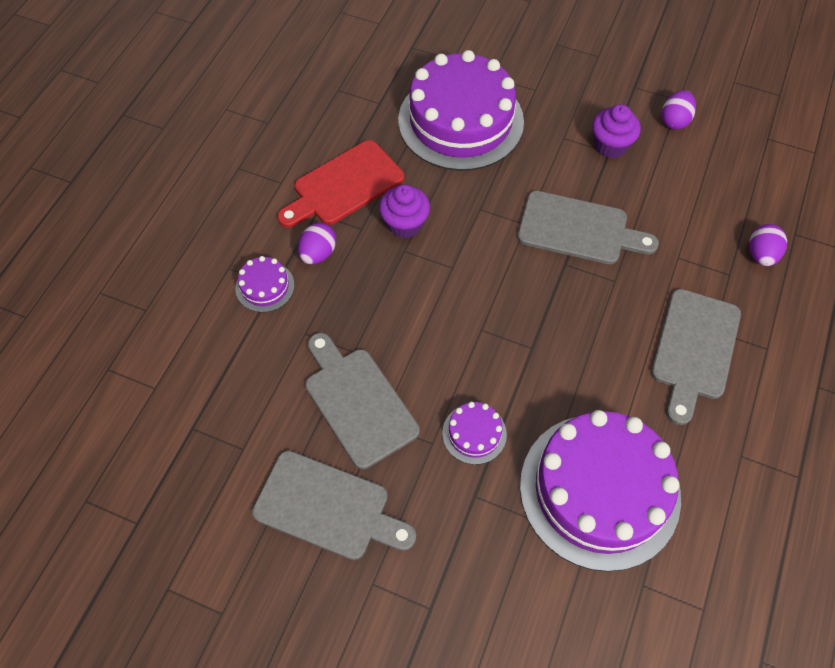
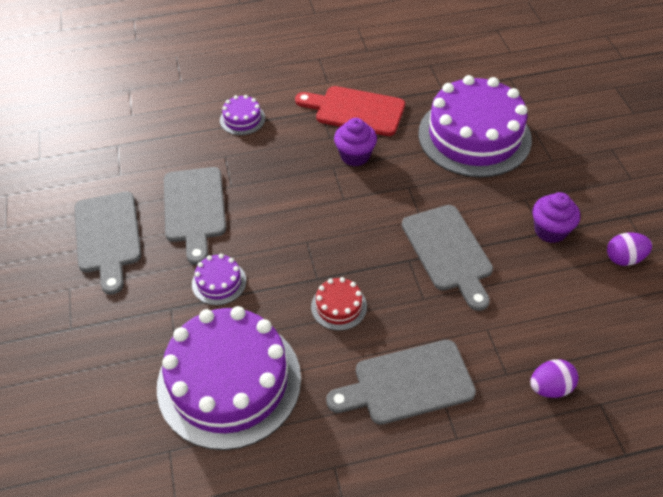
camera: 55 degrees right, 10 degrees down
purple egg [298,223,336,264] -> none
grey cutting board [305,333,419,469] -> grey cutting board turned 150 degrees clockwise [164,167,226,265]
none -> red cake [311,277,367,331]

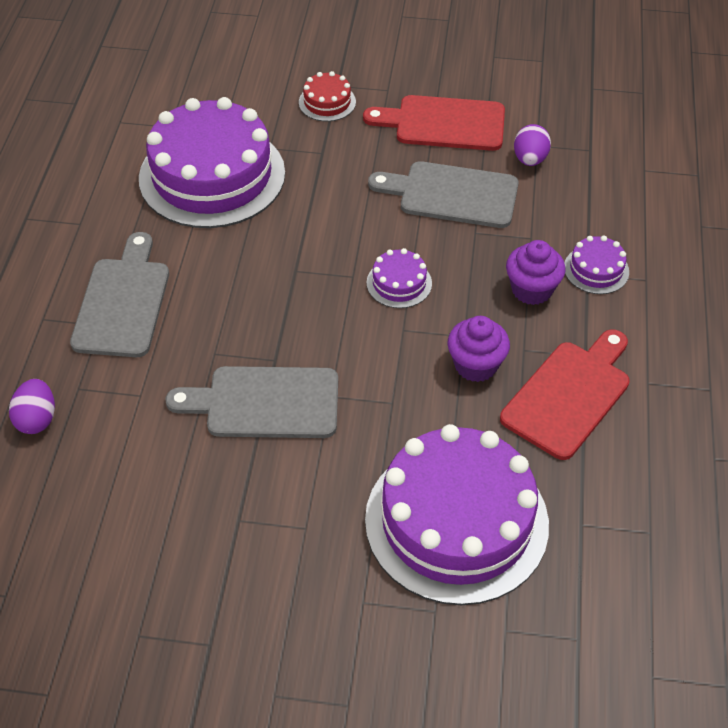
camera: 110 degrees right, 0 degrees up
grey cutting board [75,192,142,295] -> red cutting board [363,95,505,151]
purple cake [192,254,246,305] -> purple cake moved to [366,248,432,308]
red cake [311,277,367,331] -> red cake moved to [299,71,356,122]
purple cupcake [532,192,580,243] -> purple cupcake moved to [506,240,566,305]
purple egg [607,232,652,266] -> purple egg moved to [514,124,551,166]

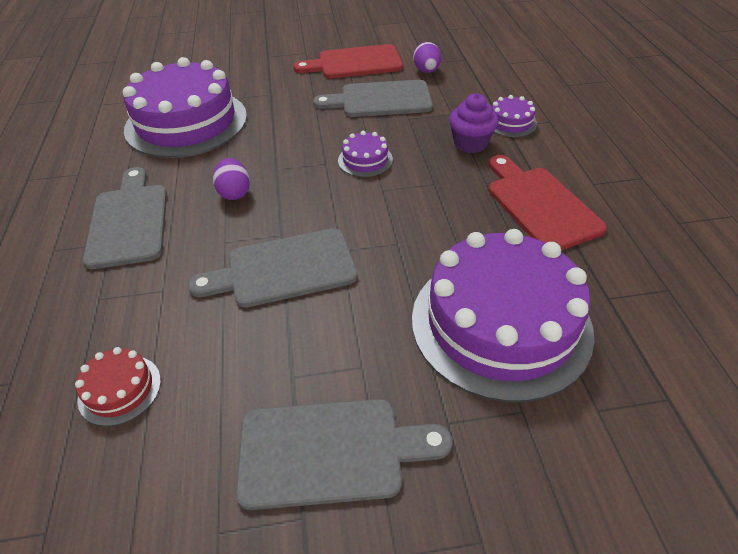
camera: 15 degrees left, 5 degrees down
purple egg [9,379,55,434] -> purple egg moved to [213,158,250,200]
red cake [299,71,356,122] -> red cake moved to [75,347,161,426]
purple cupcake [447,316,510,382] -> none
red cutting board [500,329,630,460] -> red cutting board turned 45 degrees counterclockwise [489,155,607,250]
none -> grey cutting board [236,399,452,510]

